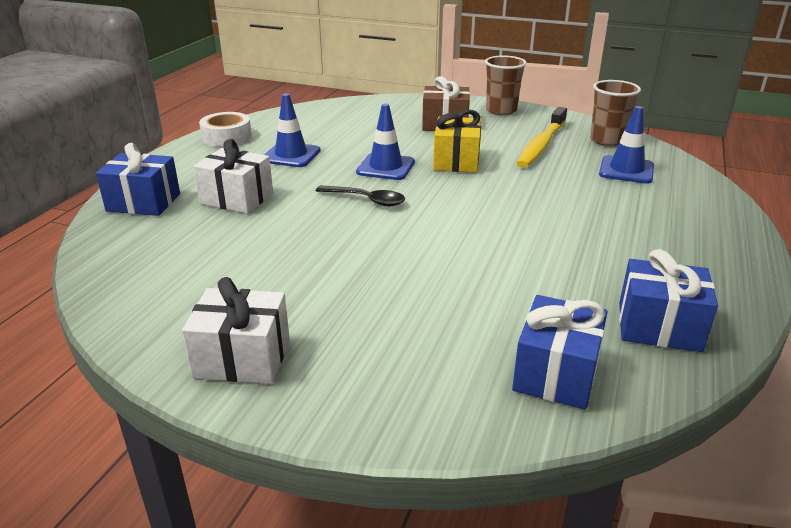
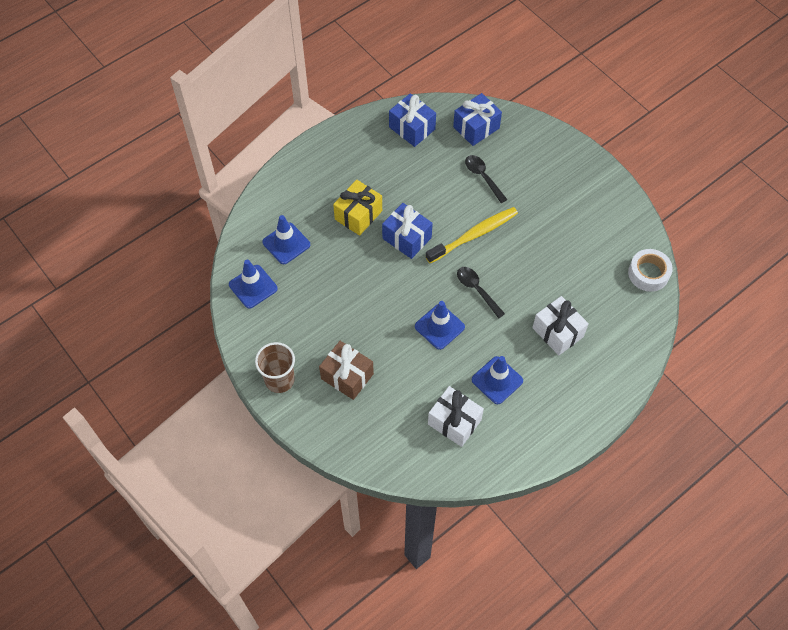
camera: 150 degrees left, 30 degrees up
blue gift [96,143,180,216] -> blue gift moved to [382,203,433,259]
white gift [182,277,290,384] -> white gift moved to [428,386,484,447]
white tape [199,112,252,147] -> white tape moved to [628,249,673,292]
yellow gift [433,109,481,173] -> yellow gift moved to [333,180,382,236]
yellow toothbrush [517,107,567,168] -> yellow toothbrush moved to [426,207,518,263]
brown cup [590,80,641,146] -> blue traffic cone [229,260,278,309]
none -> black spoon [465,155,508,203]

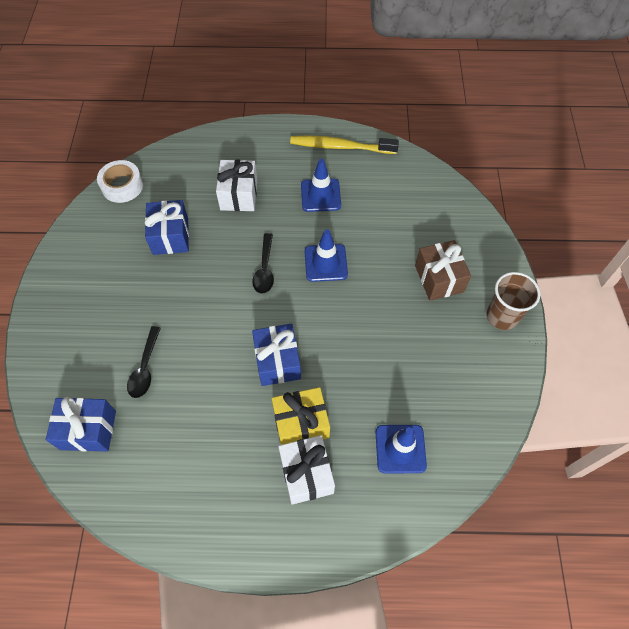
camera: 140 degrees left, 0 degrees up
blue traffic cone [229,260,278,309] -> none
blue gift [389,93,436,147] -> blue gift moved to [145,200,189,255]
yellow toothbrush [426,207,518,263] -> yellow toothbrush moved to [290,136,399,154]
white gift [428,386,484,447] -> white gift moved to [278,435,335,505]

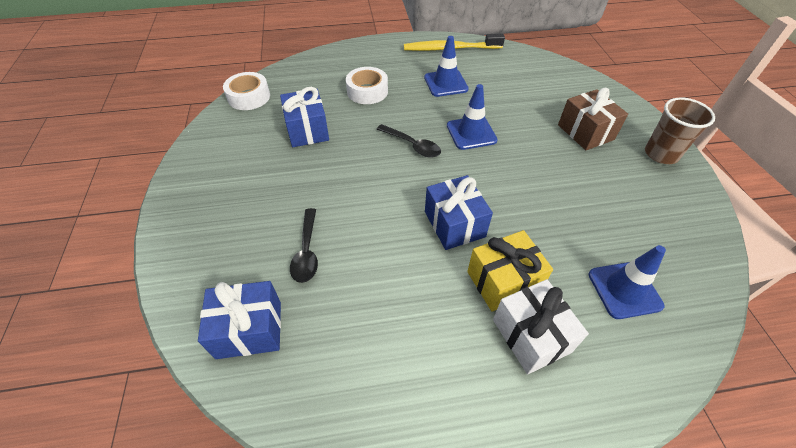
camera: 10 degrees left, 10 degrees down
white gift [216,159,257,211] -> white tape [346,67,388,104]
black spoon [252,233,274,294] -> black spoon turned 45 degrees counterclockwise [377,124,441,158]

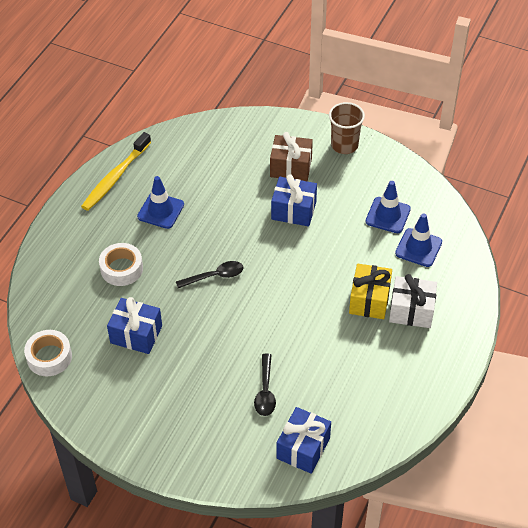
camera: 55 degrees left, 0 degrees up
black spoon [290,208,318,283] -> black spoon turned 60 degrees clockwise [254,354,276,416]
blue gift [425,175,493,250] -> blue gift moved to [271,174,317,226]
blue traffic cone [447,84,498,150] -> blue traffic cone moved to [366,181,411,233]

